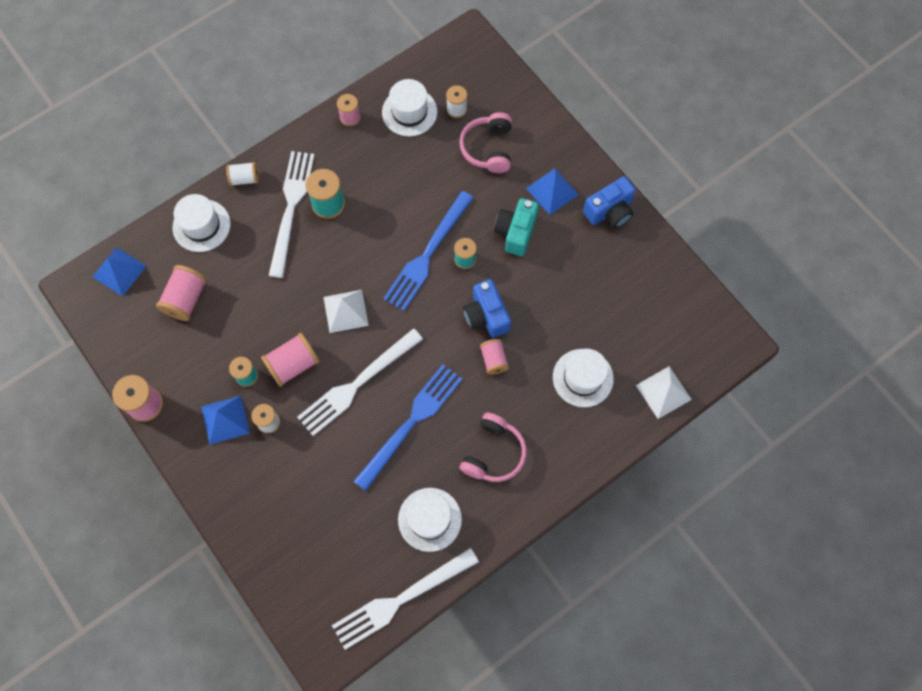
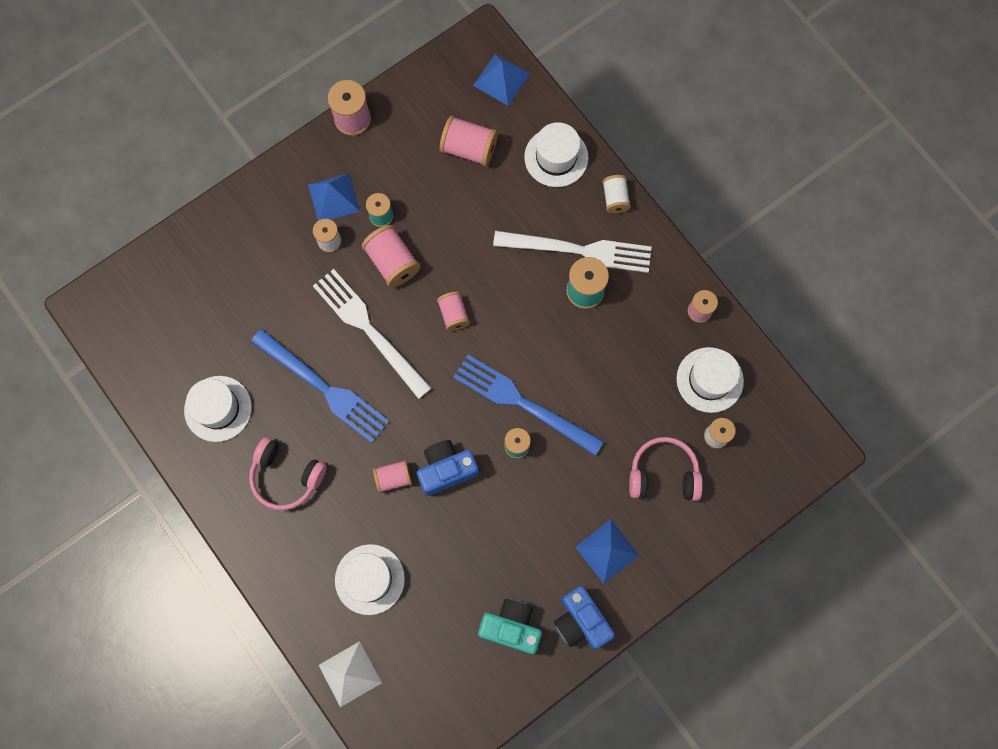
camera: 90 degrees right, 5 degrees up
white pyramid [323,290,369,333] -> pink spool [437,292,470,331]
white fork [332,548,479,650] -> none
turquoise camera [494,198,539,256] -> turquoise camera moved to [478,599,542,654]

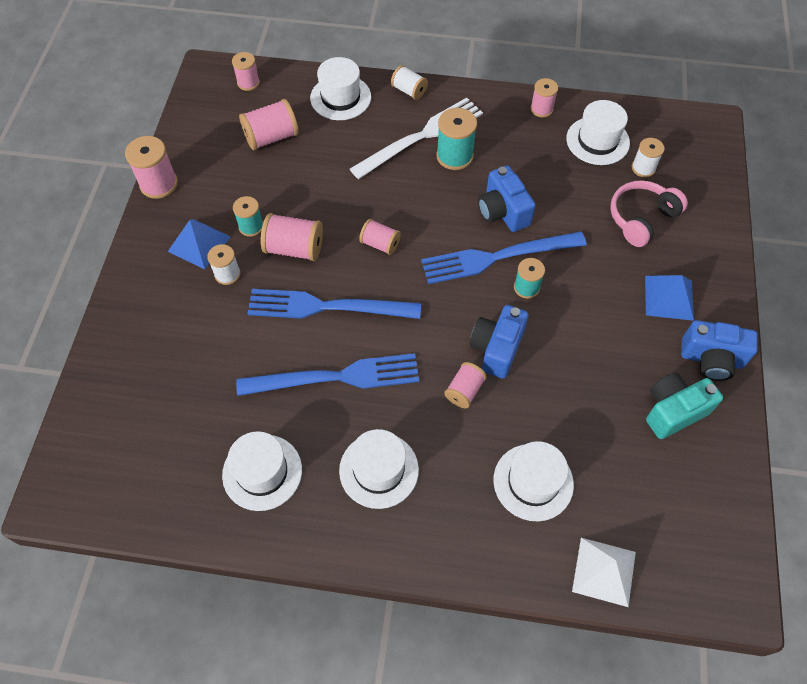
camera: 45 degrees left, 15 degrees down
pink headphones [249,437,327,510] -> white hat [339,429,419,509]
white fork [313,269,431,399] -> blue fork [247,289,421,319]
blue pyramid [473,54,530,106] -> pink spool [232,52,260,91]
none -> blue camera [478,165,536,232]

